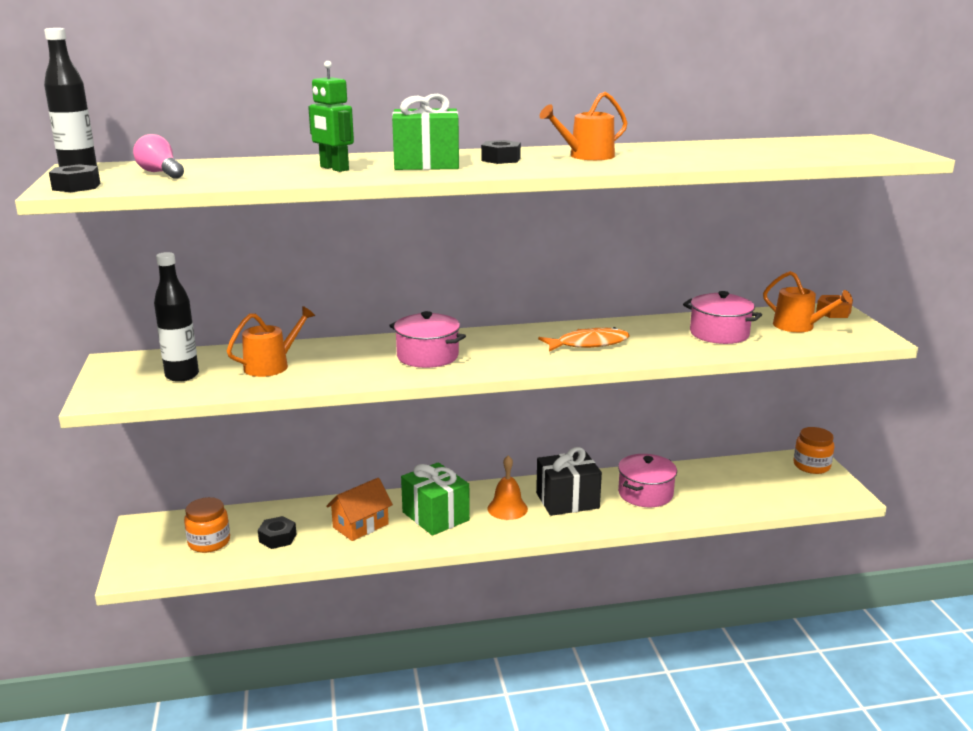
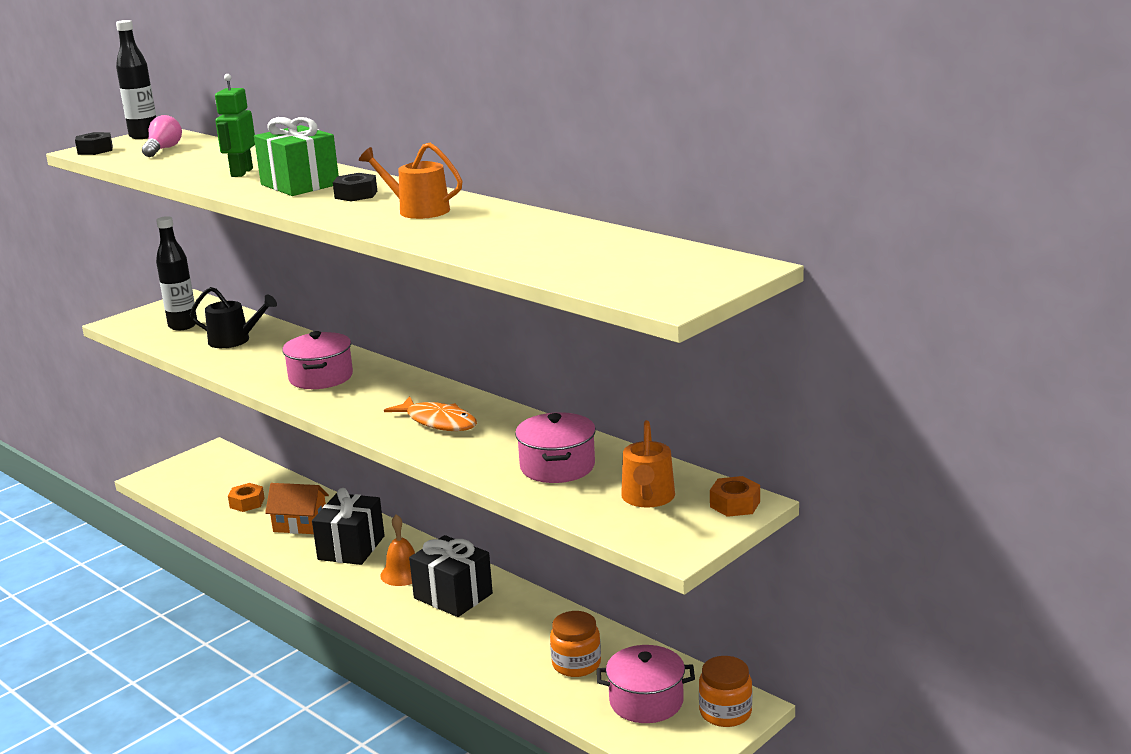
camera: 55 degrees right, 0 degrees up
orange jar [184,497,230,553] -> orange jar moved to [550,611,601,677]
orange watering can [227,306,315,377] -> black watering can [190,287,277,348]
black nut [258,516,296,549] -> orange nut [228,483,265,512]
green gift [401,462,470,536] -> black gift [312,488,385,565]
pink pot [618,454,677,507] -> pink pot moved to [597,645,695,723]

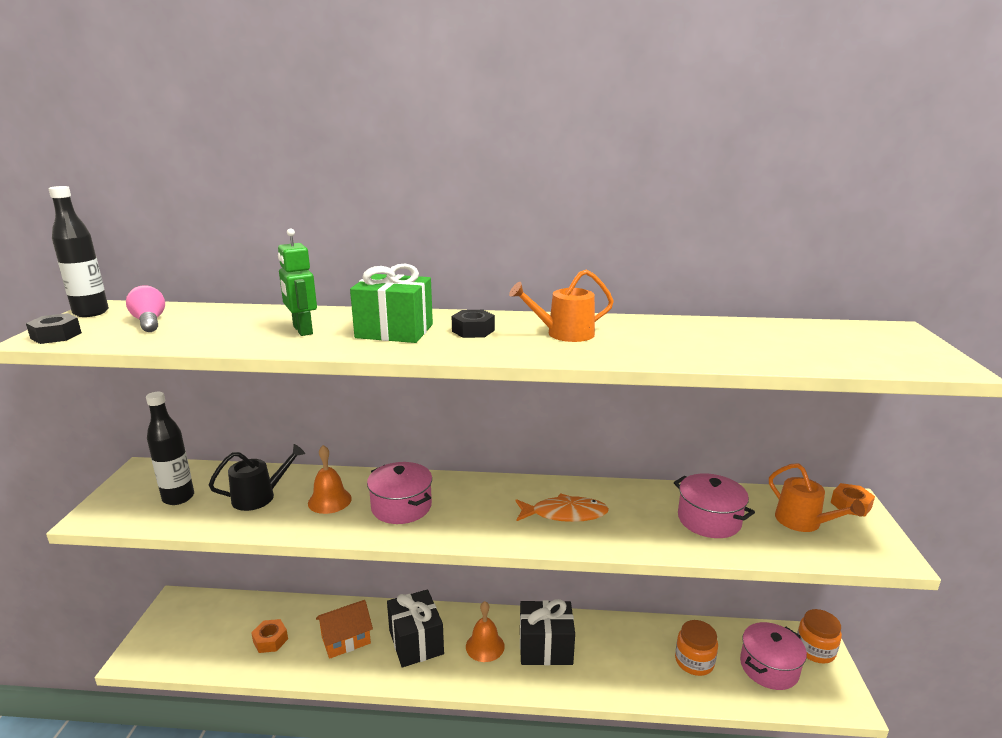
camera: 40 degrees left, 0 degrees up
none -> orange bell [308,445,352,514]

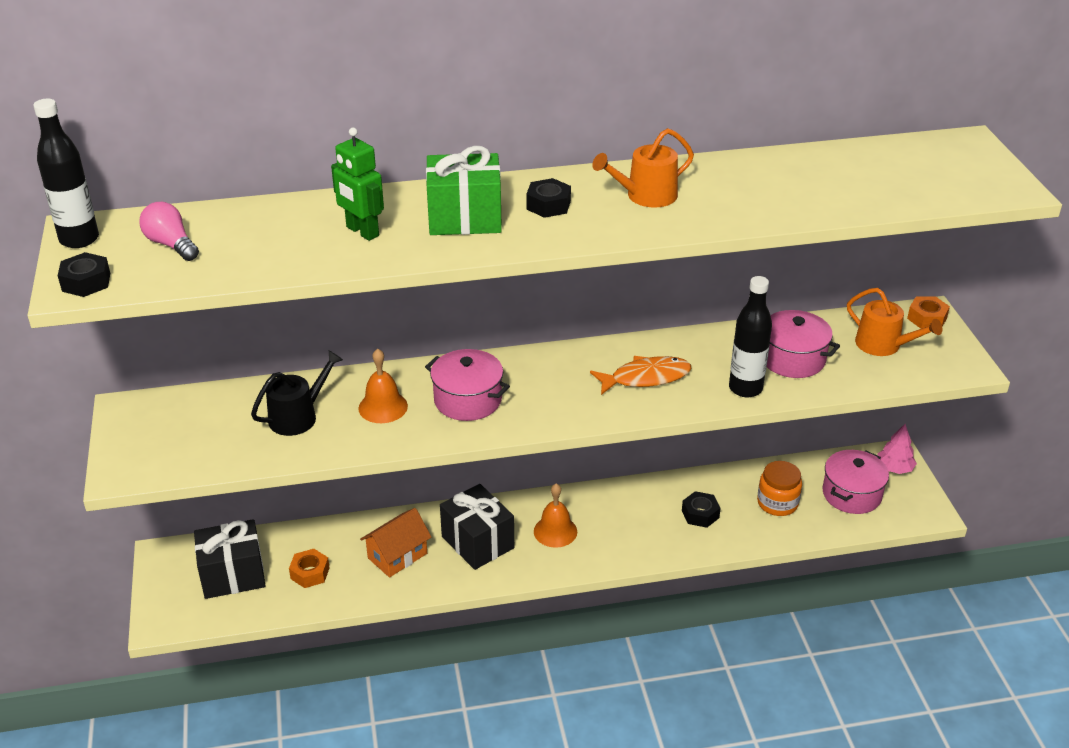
camera: 15 degrees left, 15 degrees up
black bottle [146,392,194,505] -> black bottle moved to [729,276,772,397]
black gift [520,599,575,665] -> black gift moved to [194,519,265,599]
orange jar [797,609,842,663] -> pink tree [878,424,917,474]
none -> black nut [682,491,721,528]

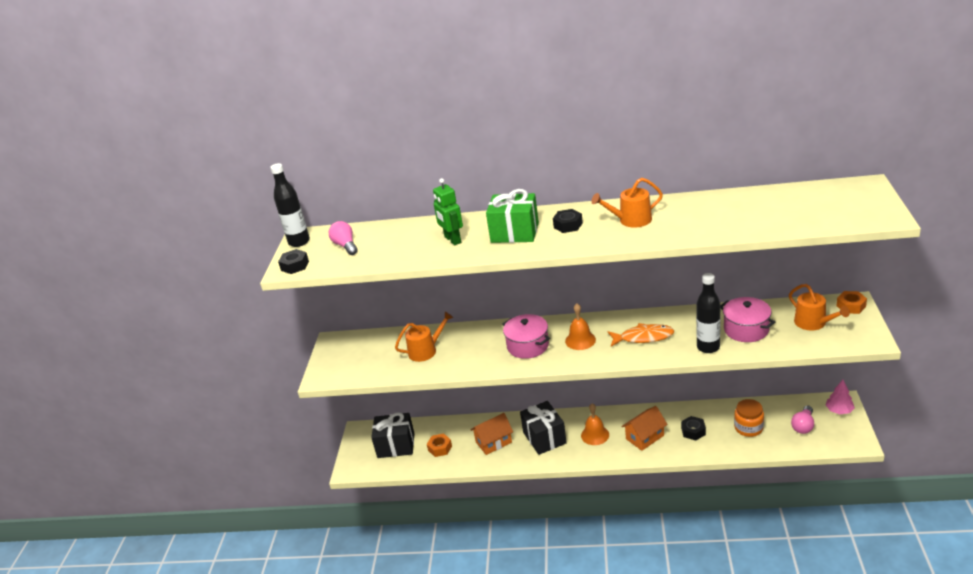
camera: 20 degrees right, 5 degrees down
black watering can [251,351,343,436] -> orange watering can [395,312,453,362]
orange bell [359,348,408,423] -> orange bell moved to [565,303,596,350]
pink pot [823,450,889,514] -> pink light bulb [791,406,814,434]
none -> orange house [621,406,667,451]

